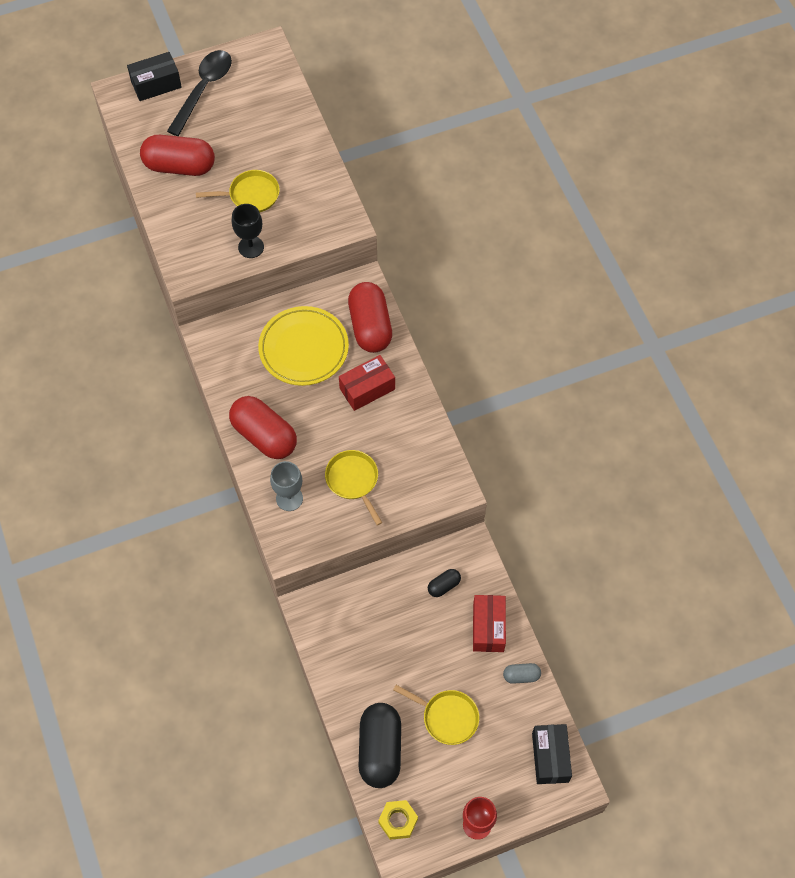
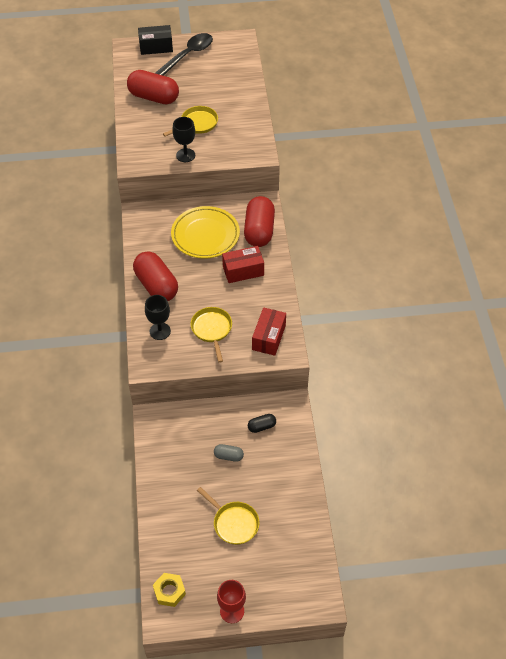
camera: 15 degrees right, 10 degrees down
yellow pan [196,170,280,212] -> yellow pan turned 45 degrees counterclockwise [163,106,218,137]
grey goblet [270,461,303,511] -> black goblet [145,295,171,340]
black capsule [359,703,401,788] -> none
red box [473,595,506,652] -> red box moved to [252,307,286,356]
grey capsule [503,663,541,684] -> grey capsule moved to [214,444,244,462]
black box [532,724,572,784] -> none

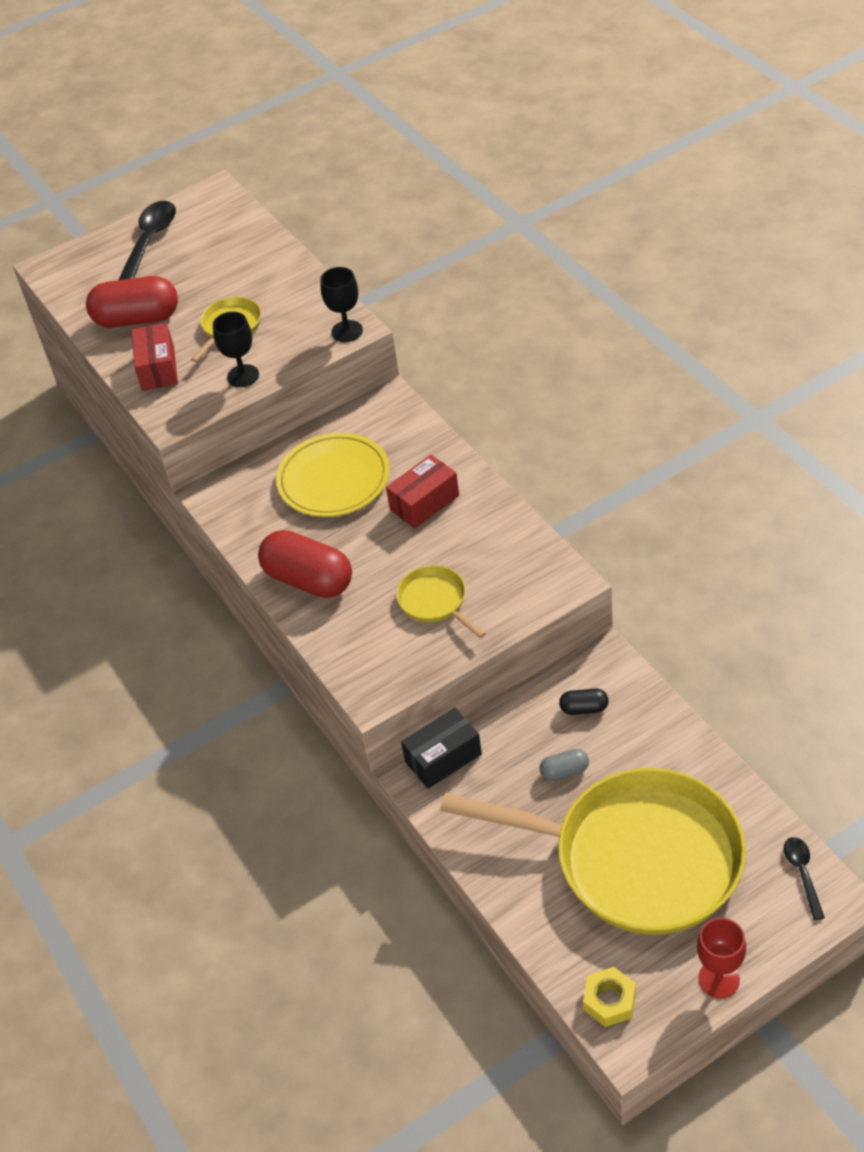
camera: 20 degrees left, 5 degrees down
black box [138,25,173,55] -> black box moved to [401,708,482,789]
black goblet [145,295,171,340] -> black goblet moved to [320,267,363,342]
yellow pan [197,487,260,545] -> yellow pan [440,768,746,935], size x2.41
red capsule [244,196,275,247] -> none
black capsule [248,414,276,433] -> black capsule turned 45 degrees clockwise [559,688,609,715]
red box [252,307,286,356] -> red box moved to [131,323,178,391]
none -> black spoon [783,837,825,920]

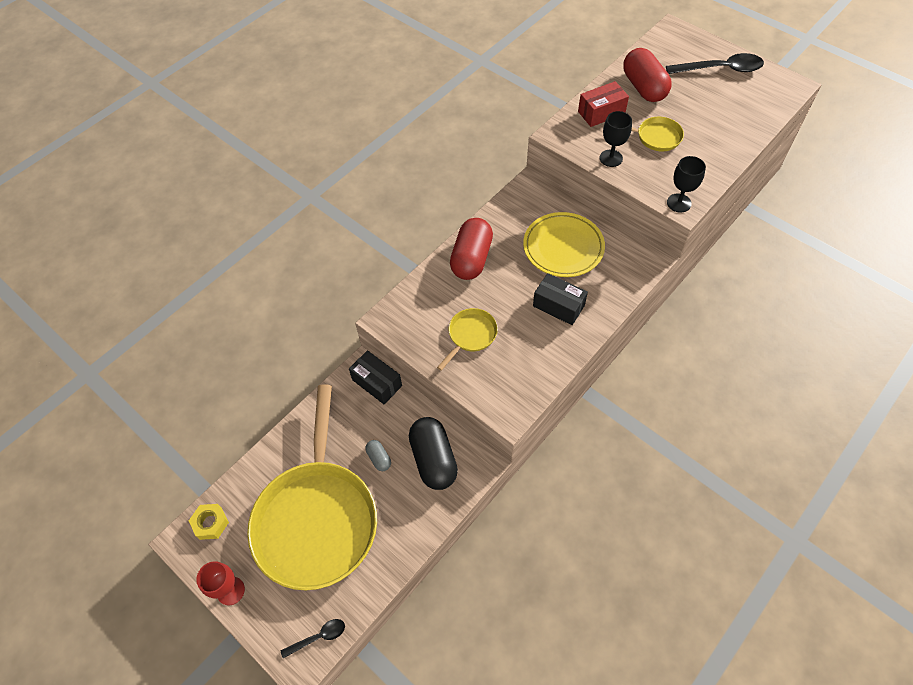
camera: 70 degrees right, 10 degrees up
red box [386,455,459,529] -> black box [533,273,588,325]
black capsule [559,688,609,715] -> black capsule [409,417,458,490], size x2.16

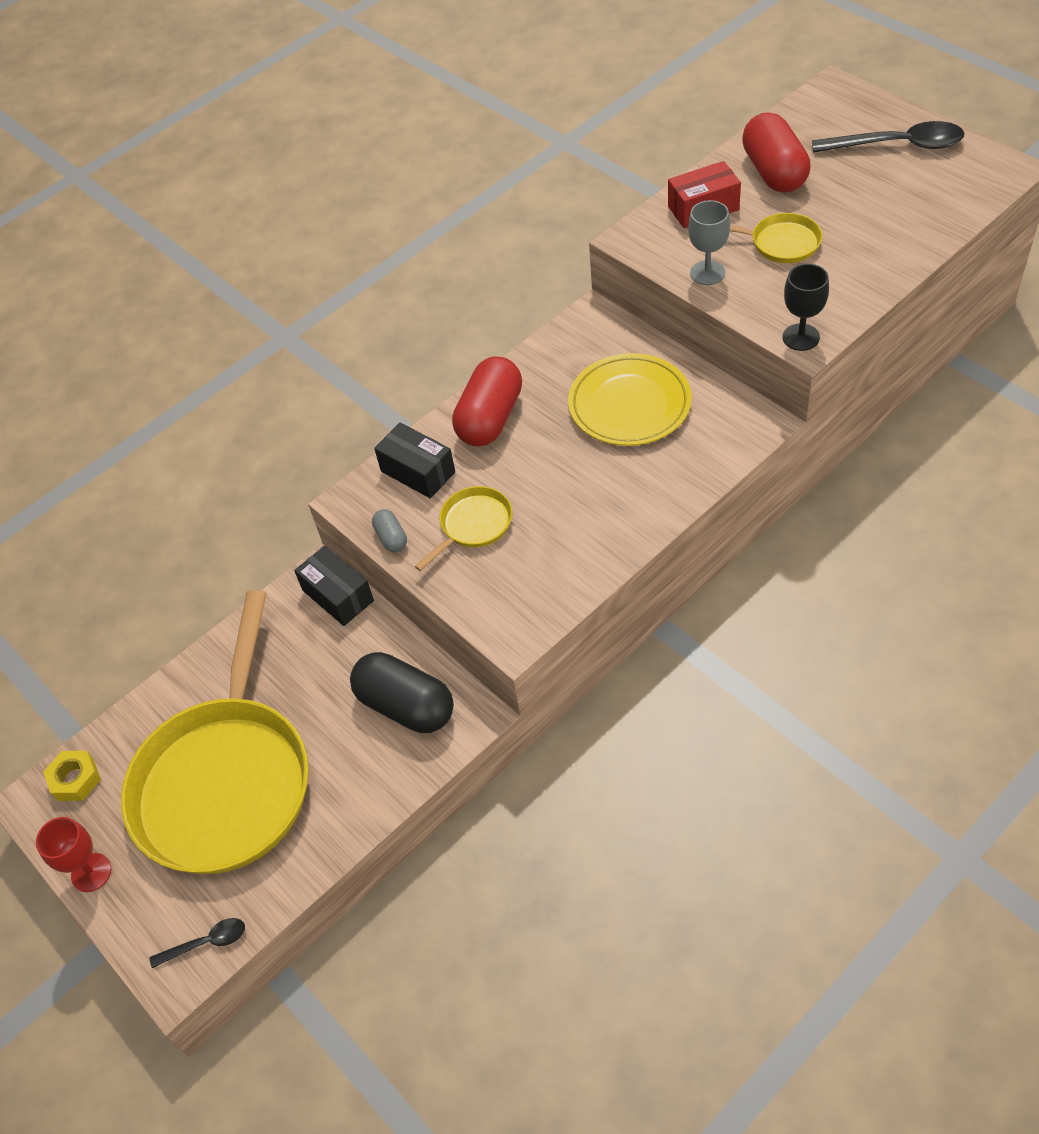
camera: 10 degrees right, 5 degrees down
grey capsule [366,440,391,471] -> grey capsule moved to [372,509,407,552]
black capsule [409,417,458,490] -> black capsule turned 45 degrees counterclockwise [350,652,454,733]
black box [533,273,588,325] -> black box moved to [374,422,455,498]
black goblet [599,111,632,167] -> grey goblet [688,200,730,285]

